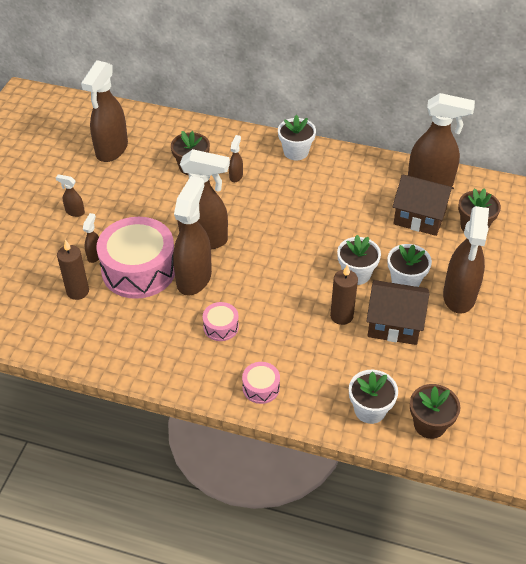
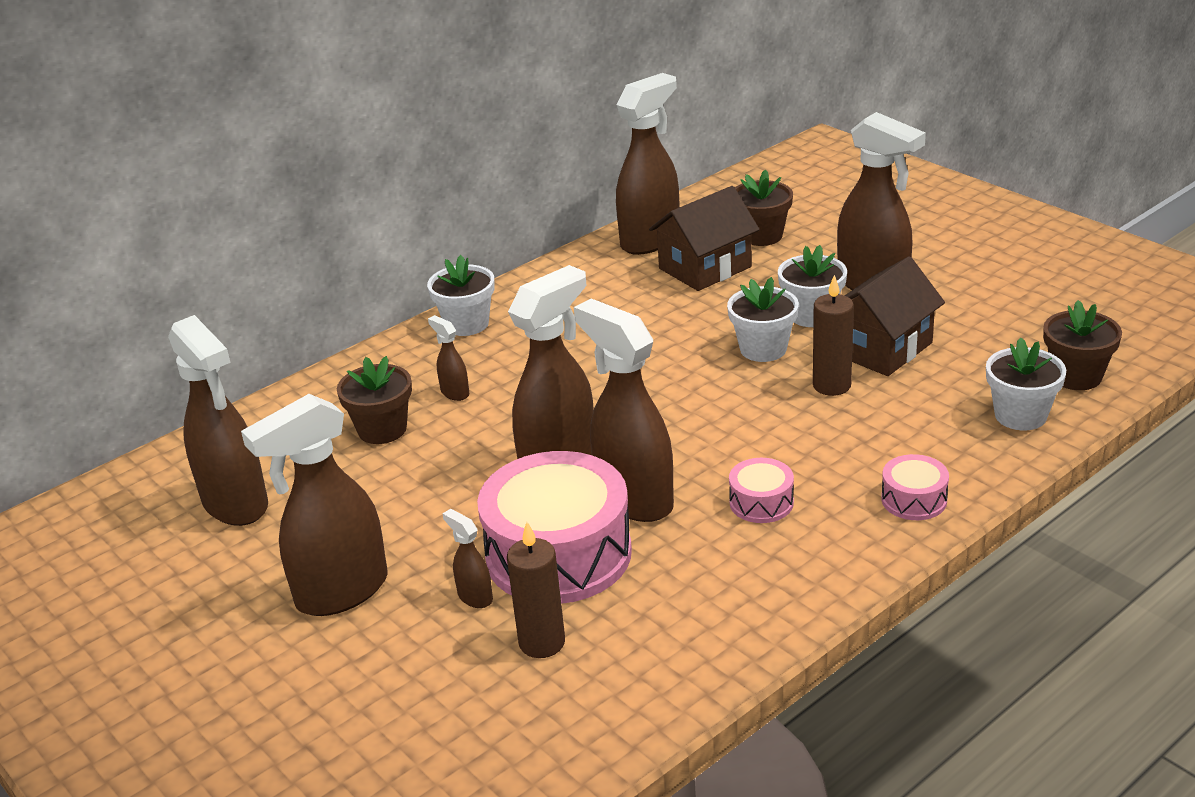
camera: 55 degrees left, 15 degrees down
brown spray bottle [56,174,85,217] -> brown spray bottle [241,394,388,616], size x2.29

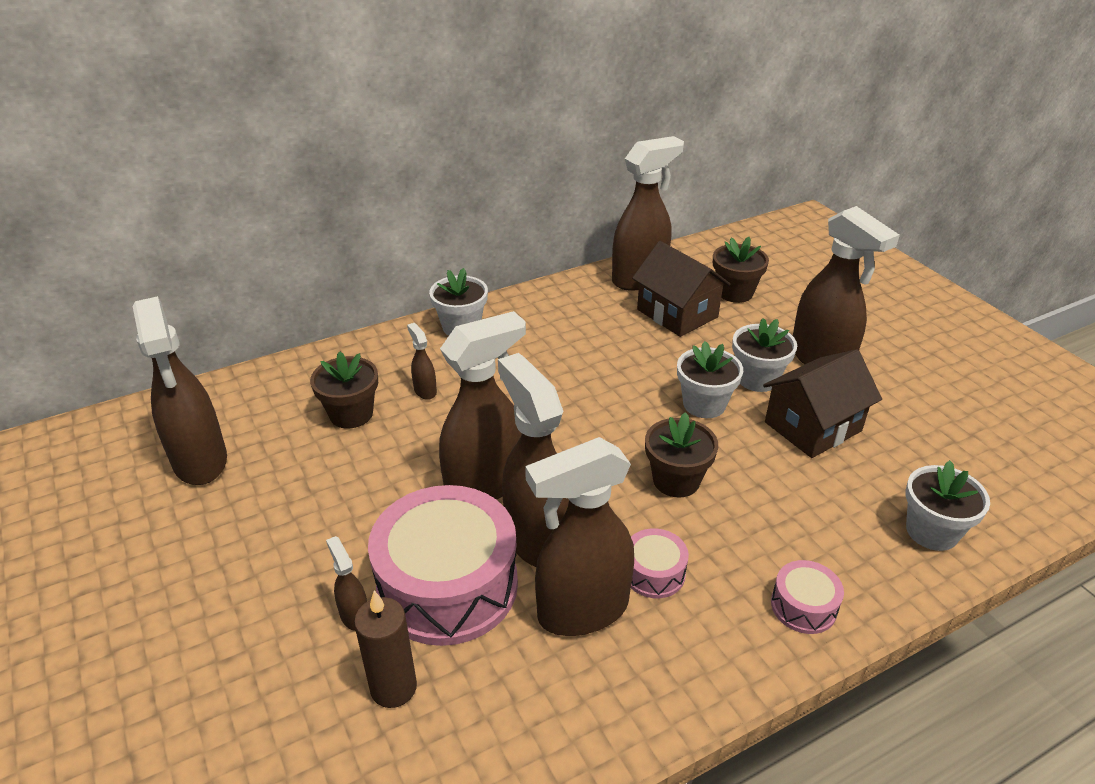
camera: 10 degrees right, 5 degrees up
brown spray bottle [241,394,388,616] -> brown spray bottle moved to [525,437,634,636]
brown house [649,186,760,291] -> brown house turned 75 degrees clockwise [632,241,731,337]
brown candle [813,275,854,396] -> none
brown flower pot [1043,300,1122,390] -> brown flower pot moved to [645,412,718,498]

